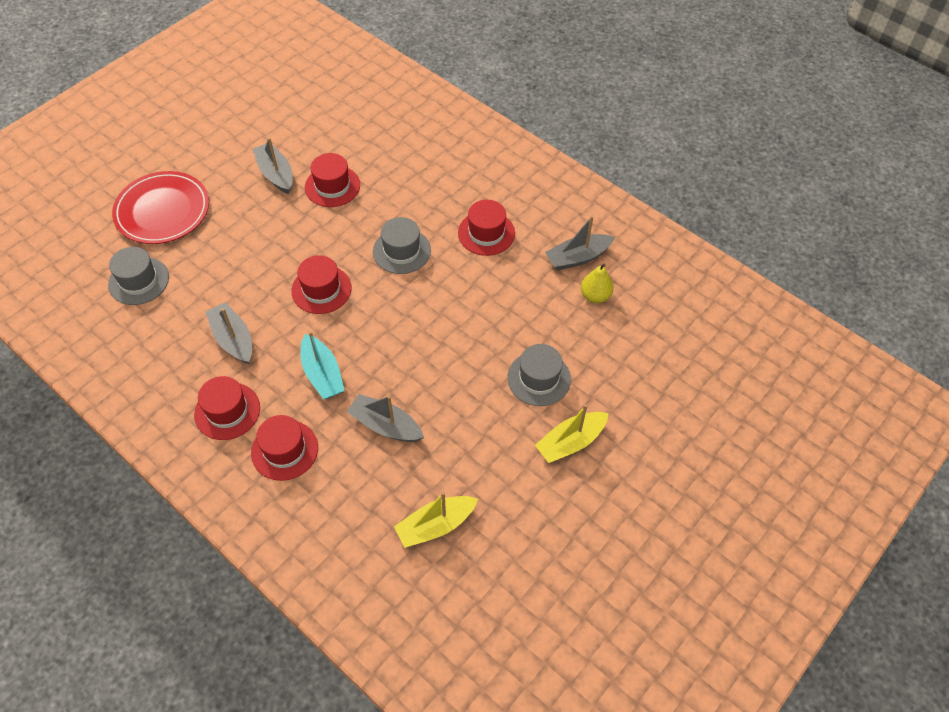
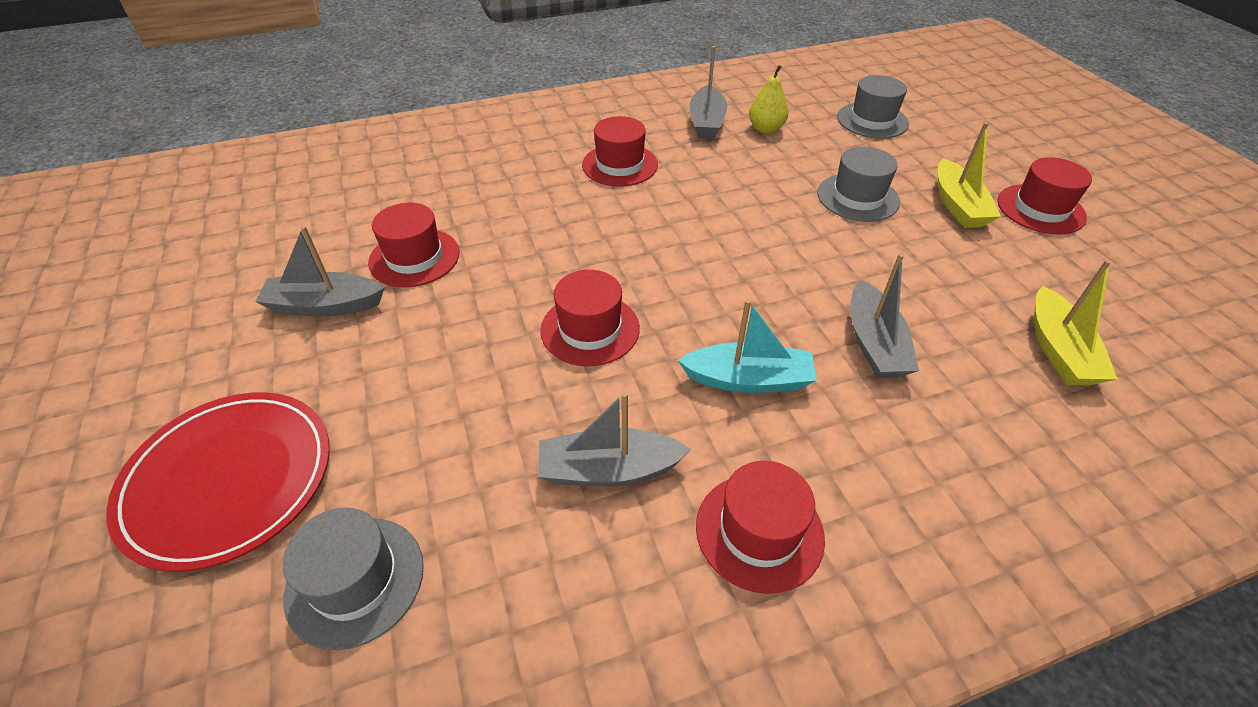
camera: 60 degrees left, 10 degrees down
red hat [251,415,318,481] -> red hat moved to [997,157,1092,234]
grey boat [347,394,424,442] -> grey boat turned 60 degrees counterclockwise [850,253,919,378]
grey hat [373,217,431,274] -> grey hat moved to [837,75,909,139]

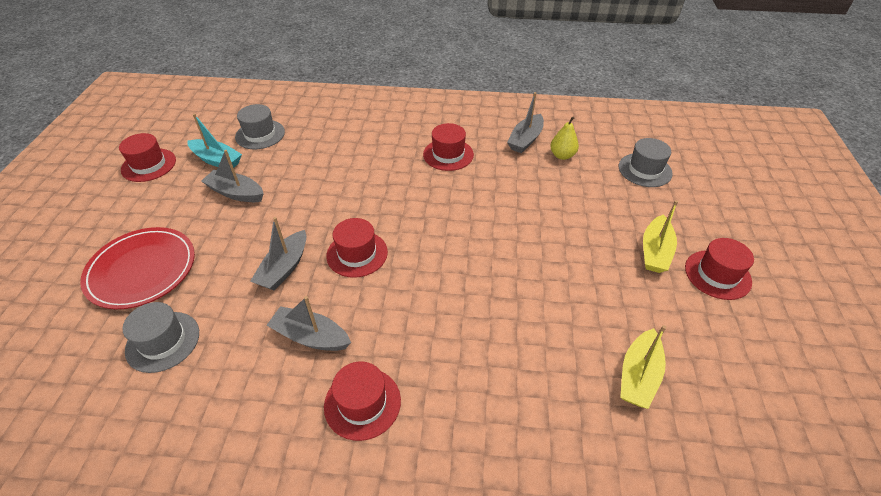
camera: 25 degrees right, 0 degrees up
red hat [368,203,460,287] -> red hat moved to [119,133,176,182]
turquoise boat [678,299,817,393] -> turquoise boat moved to [188,113,242,168]
grey hat [817,147,900,222] -> grey hat moved to [235,104,285,149]
grey boat [850,253,919,378] -> grey boat moved to [250,217,306,290]

